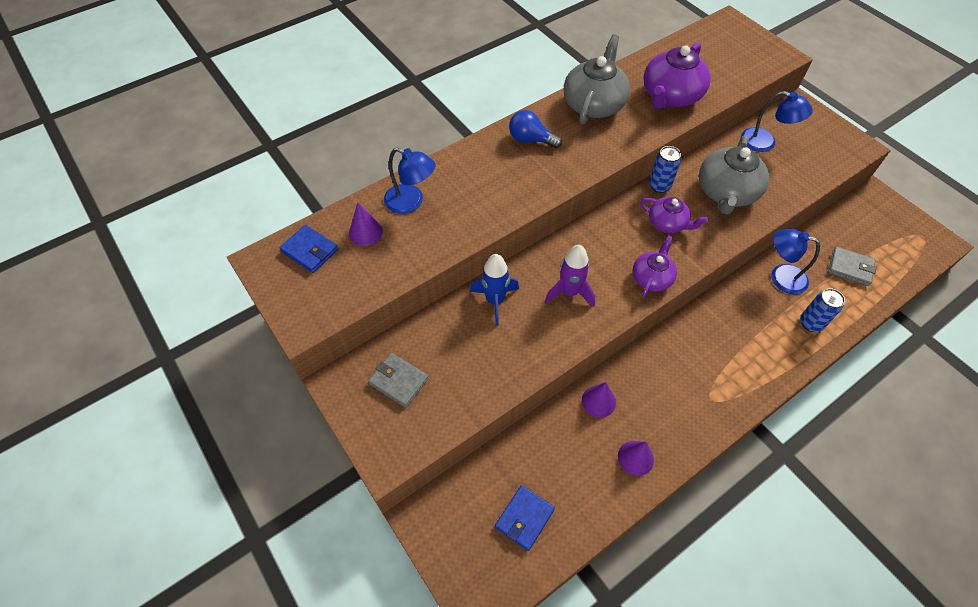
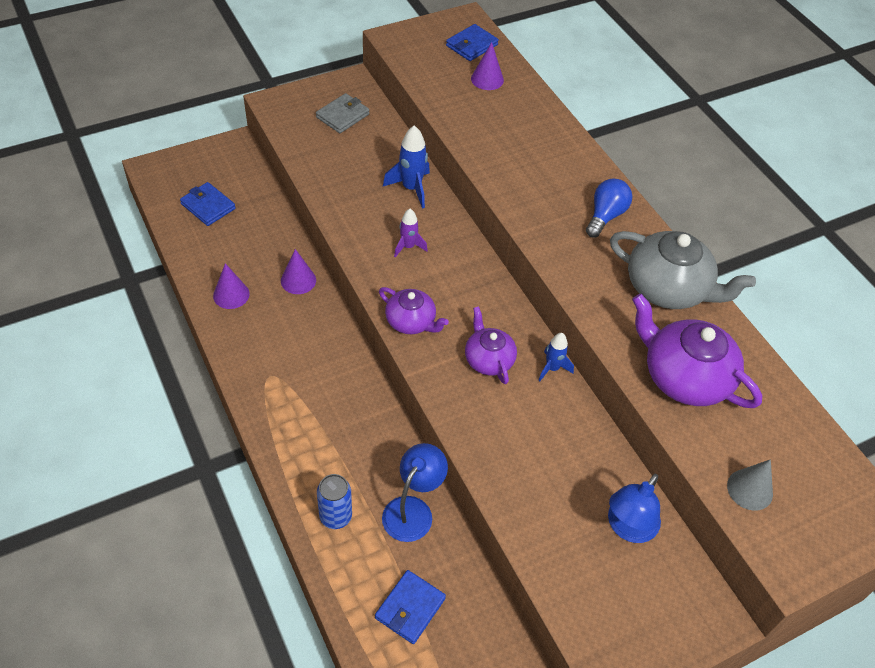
camera: 95 degrees right, 5 degrees down
blue lamp [384,148,436,214] -> none
purple rocket [545,245,595,307] -> purple rocket [394,209,428,257], size x0.64
purple teapot [640,197,708,233] -> purple teapot turned 120 degrees clockwise [465,306,517,384]
blue can [649,146,681,193] -> blue rocket [538,333,574,381]
grey teapot [699,135,769,214] -> none
grey wallet [828,247,876,286] -> blue wallet [375,570,446,644]
none -> grey cone [727,459,773,511]

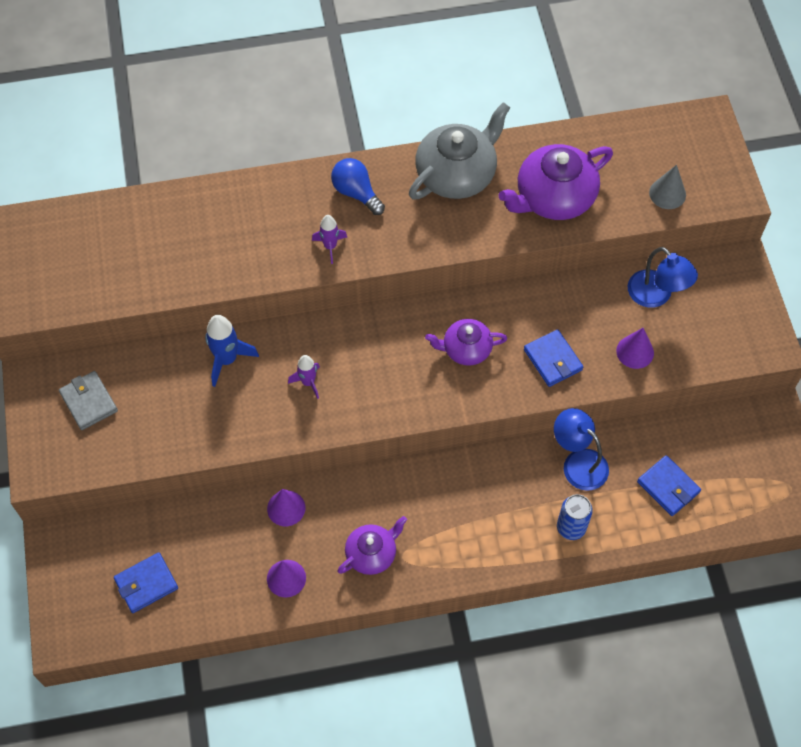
camera: 70 degrees left, 10 degrees up
purple teapot [379,287,449,334] -> purple teapot moved to [337,516,407,575]
blue wallet [446,24,499,61] -> blue wallet moved to [524,329,583,387]
purple cone [471,42,504,90] -> purple cone moved to [616,328,654,369]
blue rocket [538,333,574,381] -> none
none -> purple rocket [312,215,347,264]

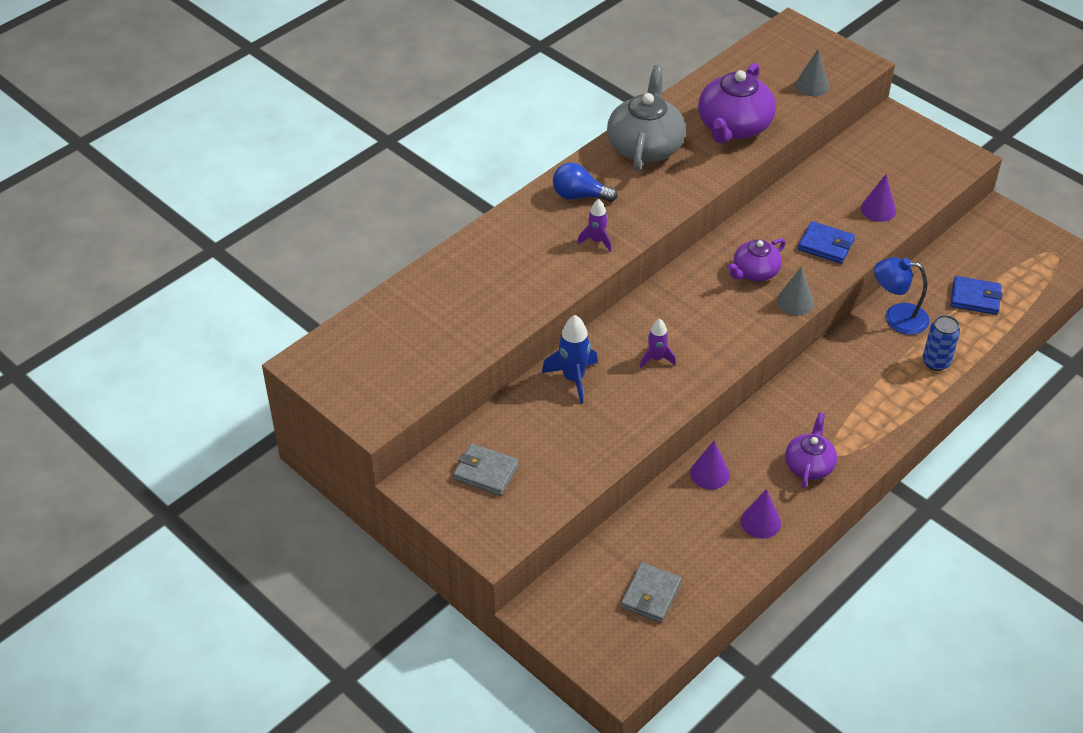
camera: 35 degrees left, 15 degrees down
blue wallet [114,552,178,613] -> grey wallet [621,562,682,623]
blue lamp [628,247,698,308] -> none
none -> grey cone [777,266,814,315]

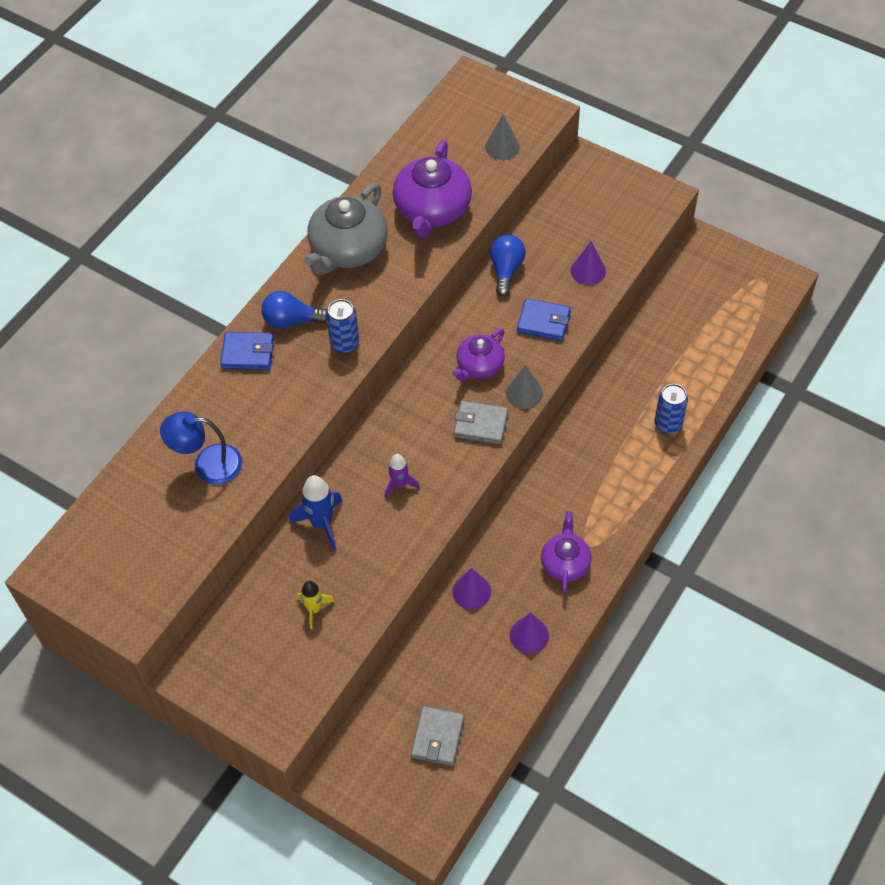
camera: 10 degrees left, 10 degrees up
grey wallet [453,444,519,496] -> grey wallet moved to [453,400,509,444]
purple rocket [577,199,611,252] -> none
grey teapot [607,65,686,171] -> grey teapot turned 150 degrees counterclockwise [304,183,388,275]
blue lamp [874,257,930,335] -> blue lamp moved to [160,411,242,484]
blue wallet [950,276,1003,315] -> blue wallet moved to [220,332,274,370]
none -> yellow rocket [297,581,335,629]
none -> blue can [326,299,359,353]
none -> blue light bulb [490,235,526,296]

